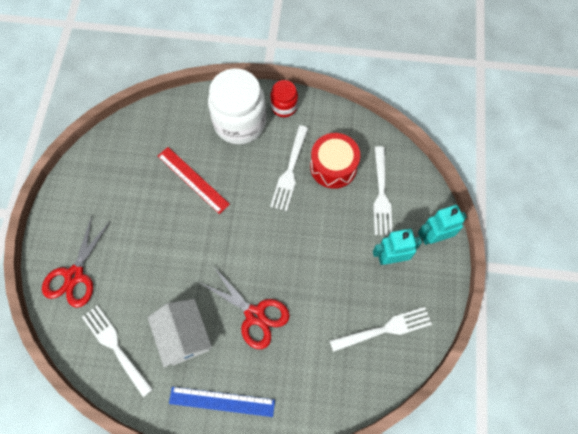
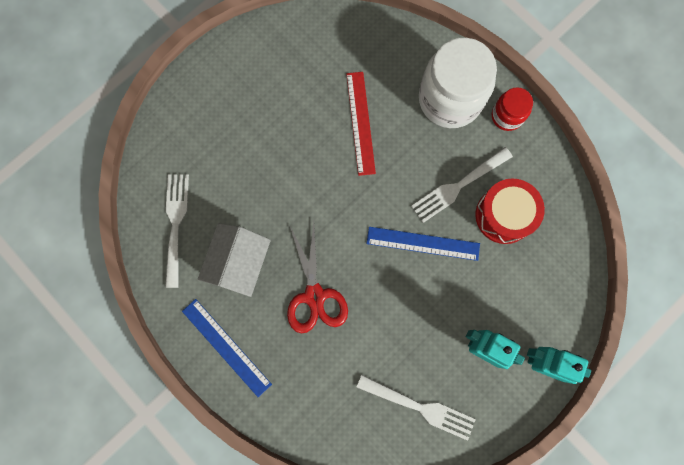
camera: 40 degrees right, 10 degrees up
red scissors [42,216,111,308] -> none
white fork [373,146,393,235] -> none
none -> blue ruler [366,227,480,261]

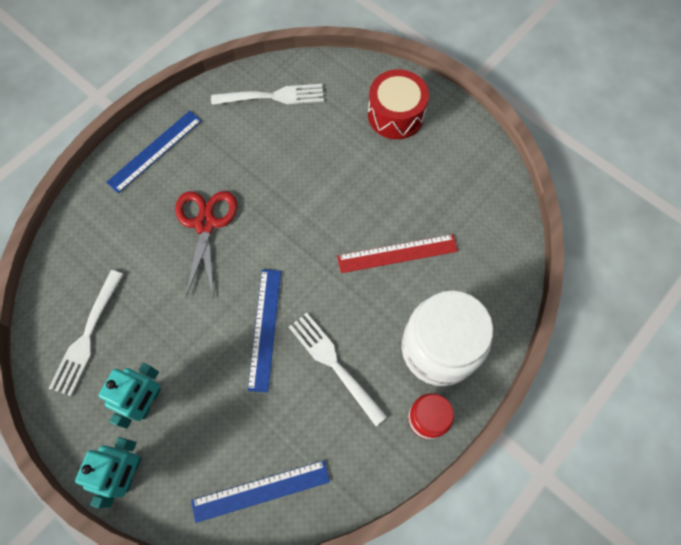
camera: 85 degrees right, 10 degrees down
white house [198,223,271,297] -> none
red scissors [287,223,348,333] -> red scissors turned 105 degrees clockwise [175,191,237,298]
red drum [475,179,545,244] -> red drum moved to [368,69,429,139]
none -> blue ruler [191,460,330,523]

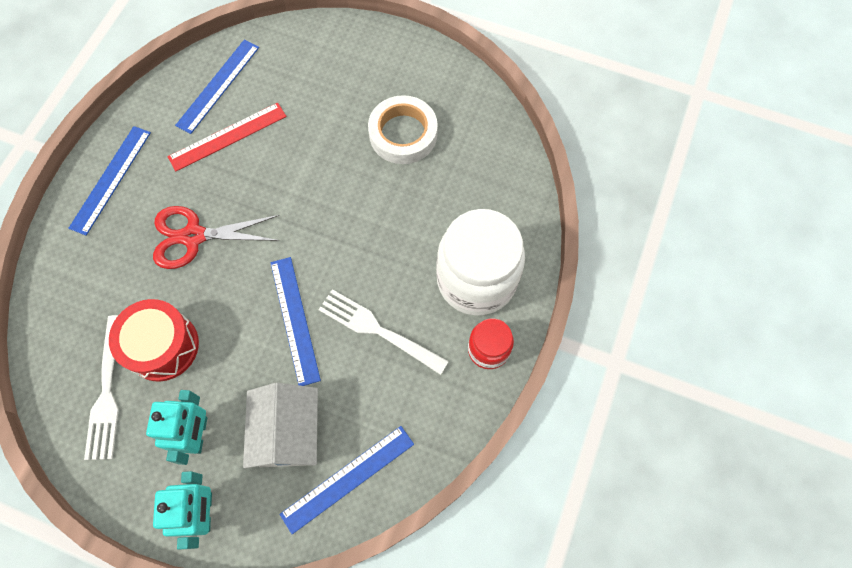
camera: 20 degrees left, 0 degrees up
red scissors [175,191,237,298] -> red scissors turned 75 degrees counterclockwise [153,206,280,269]
white fork [211,84,324,105] -> blue ruler [175,40,259,134]
red ruler [337,234,458,273] -> red ruler moved to [168,103,287,171]
red drum [368,69,429,139] -> red drum moved to [109,299,199,382]
none -> white house [243,383,318,468]
none -> white tape [368,95,438,164]

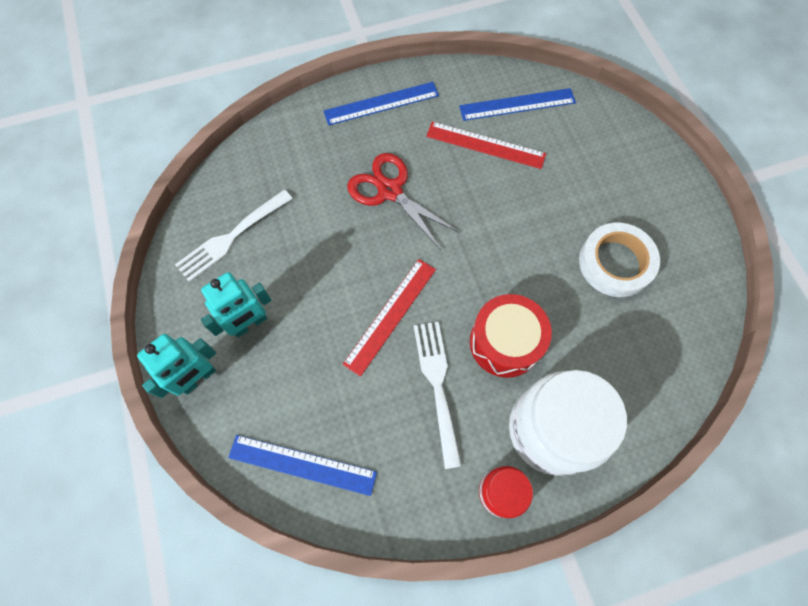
camera: 50 degrees right, 0 degrees up
red drum [109,299,199,382] -> red drum moved to [470,294,552,378]
white house [243,383,318,468] -> none
blue ruler [270,257,321,386] -> red ruler [343,259,436,376]

